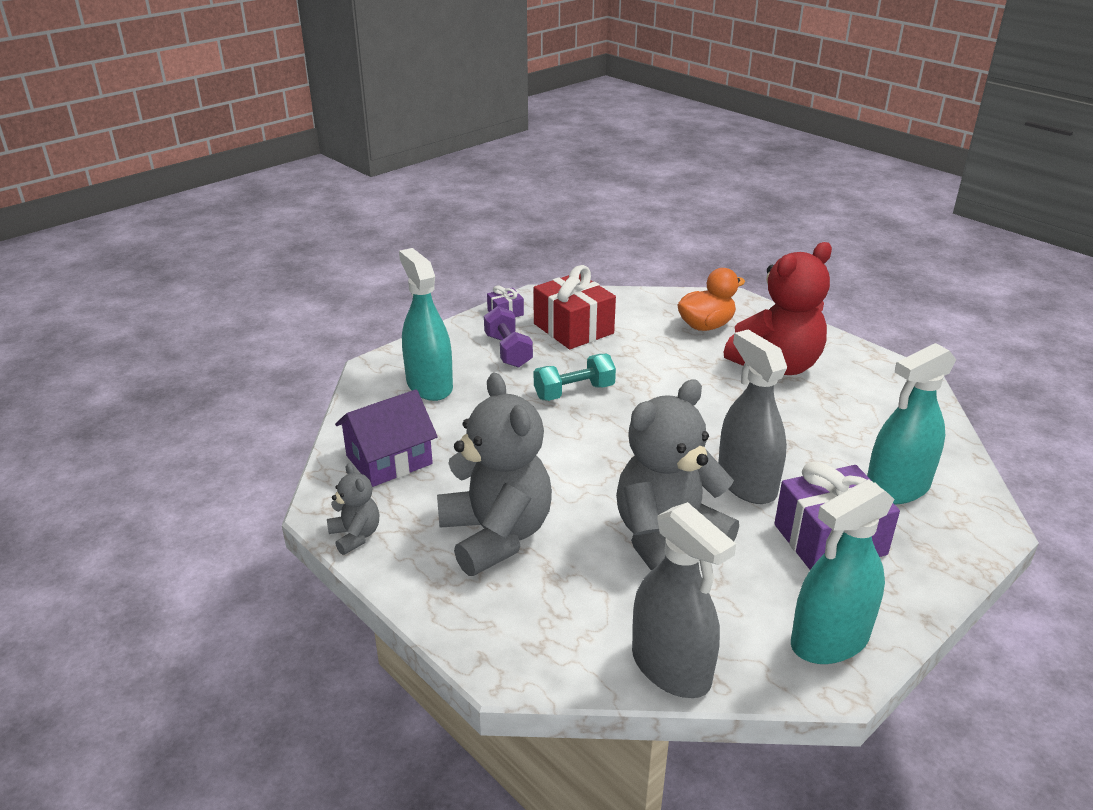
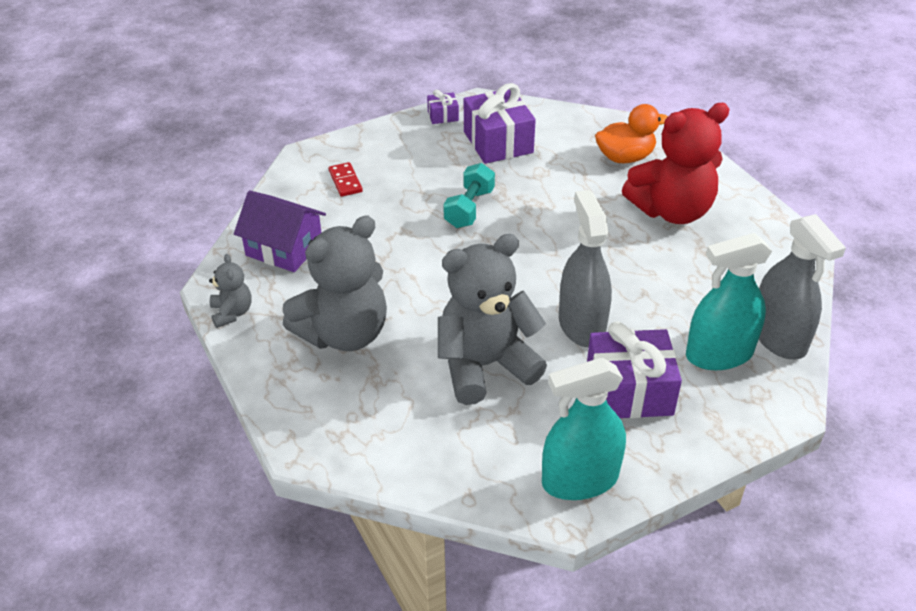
camera: 15 degrees right, 10 degrees up
purple house [335,390,438,487] -> purple house turned 45 degrees clockwise [234,191,326,272]
turquoise spray bottle [399,248,453,401] -> red domino [329,162,363,197]
grey teddy bear [437,373,552,576] -> grey teddy bear turned 60 degrees clockwise [283,216,387,351]
purple dumbbell [484,306,533,368] -> none
red gift [533,265,616,349] -> purple gift [464,83,536,164]
turquoise dumbbell [534,354,616,401] -> turquoise dumbbell turned 60 degrees counterclockwise [443,163,495,228]
grey spray bottle [632,502,736,698] -> grey spray bottle moved to [759,214,846,359]

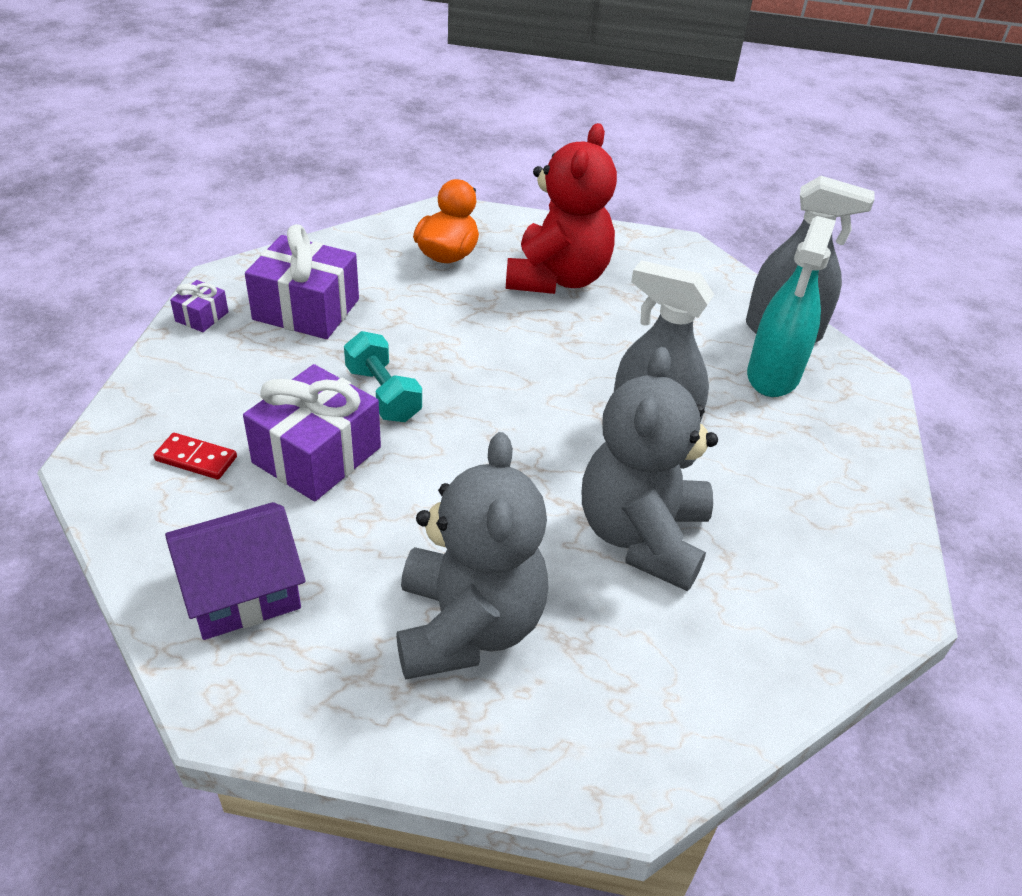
camera: 55 degrees left, 0 degrees up
grey teddy bear [209,254,252,328] -> none
turquoise spray bottle [542,358,626,500] -> none
purple gift [587,321,682,418] -> purple gift moved to [243,364,381,501]

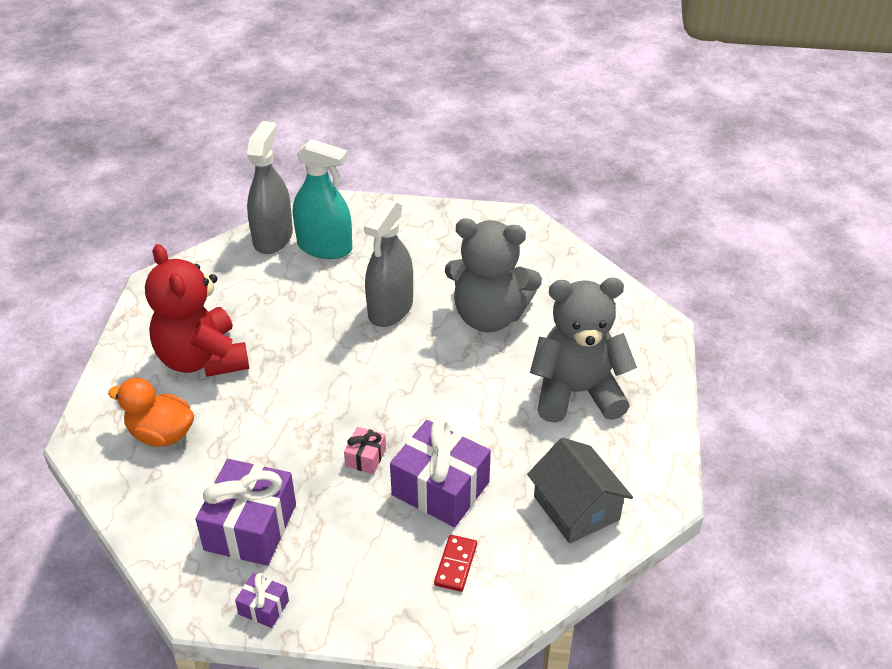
camera: 90 degrees left, 0 degrees up
purple house [165,502,306,640] -> grey house [527,438,633,544]
turquoise dumbbell [344,331,422,422] -> pink gift [344,427,386,474]
red teddy bear [506,123,617,294] -> red teddy bear turned 135 degrees counterclockwise [145,244,249,377]

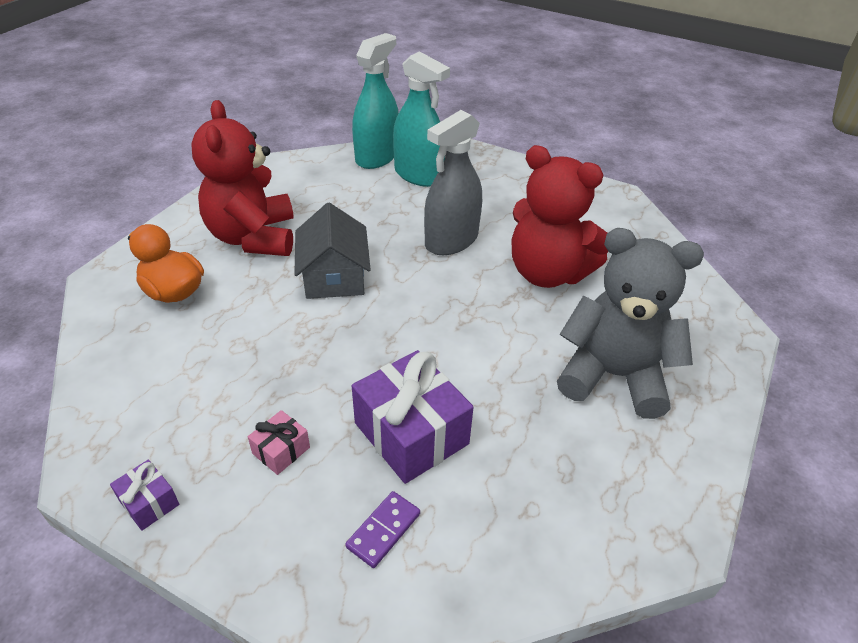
camera: 20 degrees right, 0 degrees up
purple gift [195,459,296,566] -> none
grey spray bottle [247,121,293,254] -> turquoise spray bottle [352,33,399,169]
pink gift [344,427,386,474] -> pink gift moved to [248,410,310,475]
red domino [434,535,477,592] -> purple domino [345,491,420,568]
grey teddy bear [445,218,542,332] -> red teddy bear [511,145,608,288]
grey house [527,438,633,544] -> grey house moved to [294,202,371,299]

